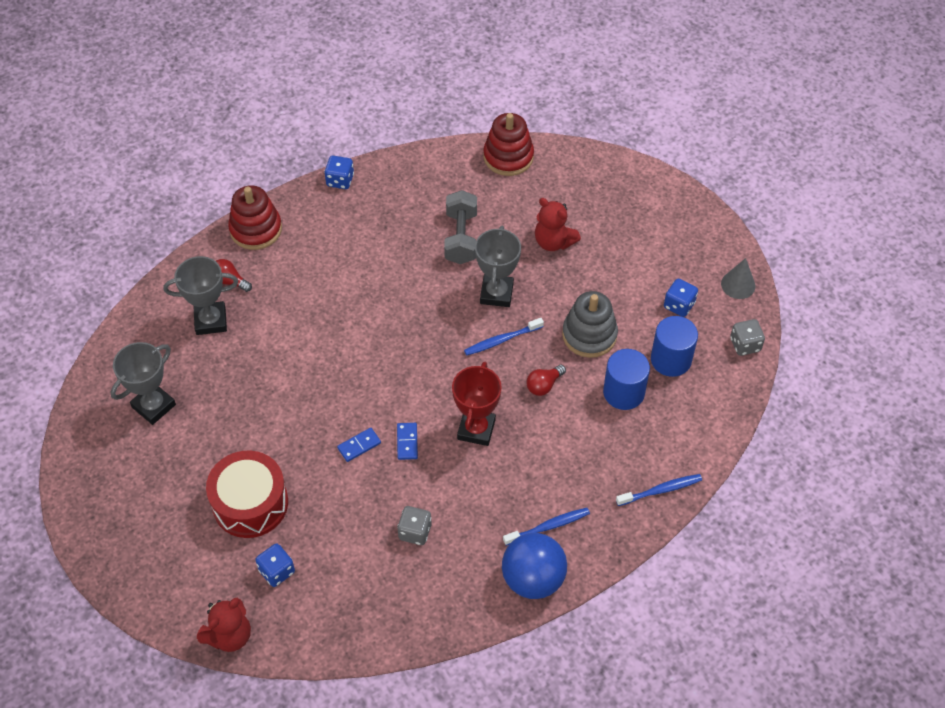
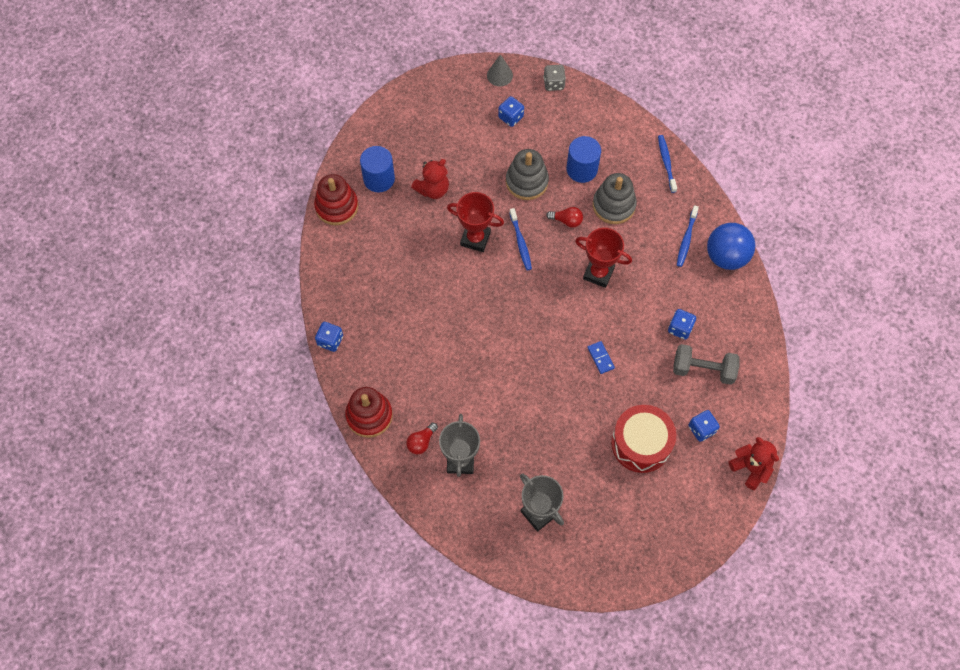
camera: 80 degrees left, 10 degrees up
blue domino [397,423,418,460] -> none
grey dice [397,506,432,545] -> blue dice [668,309,696,340]
grey dumbbell [444,190,477,264] -> grey dumbbell moved to [673,344,740,385]
grey trophy [475,226,521,307] -> red trophy [447,192,504,252]
blue toothbrush [503,508,590,546] -> blue toothbrush turned 150 degrees counterclockwise [677,205,699,267]
red light bulb [526,365,566,396] -> red light bulb turned 45 degrees counterclockwise [546,207,583,228]
blue cylinder [651,316,698,377] -> blue cylinder moved to [360,146,395,192]
none -> grey stacking toy [593,173,637,224]

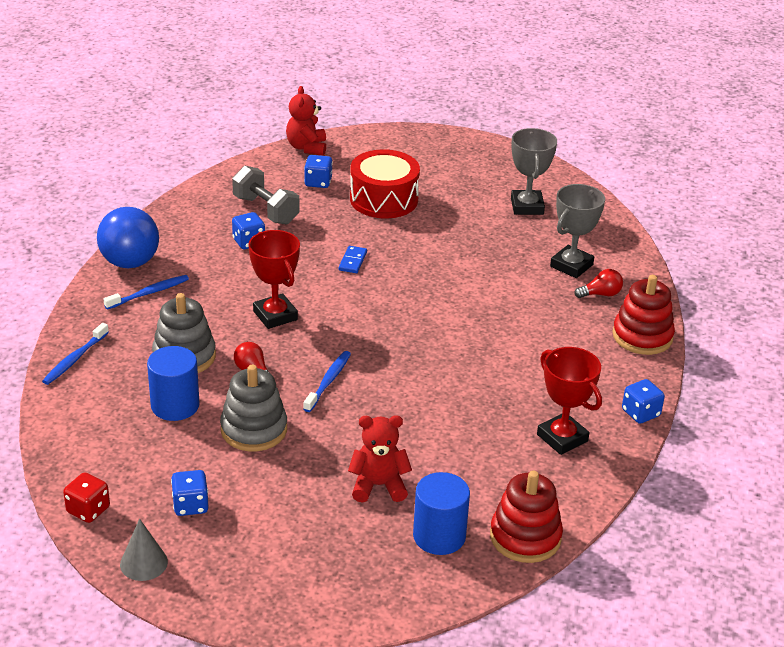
camera: 145 degrees left, 30 degrees down
red trophy [447,192,504,252] -> red trophy moved to [537,347,602,455]
grey dice [543,65,566,91] -> red dice [63,472,110,523]

